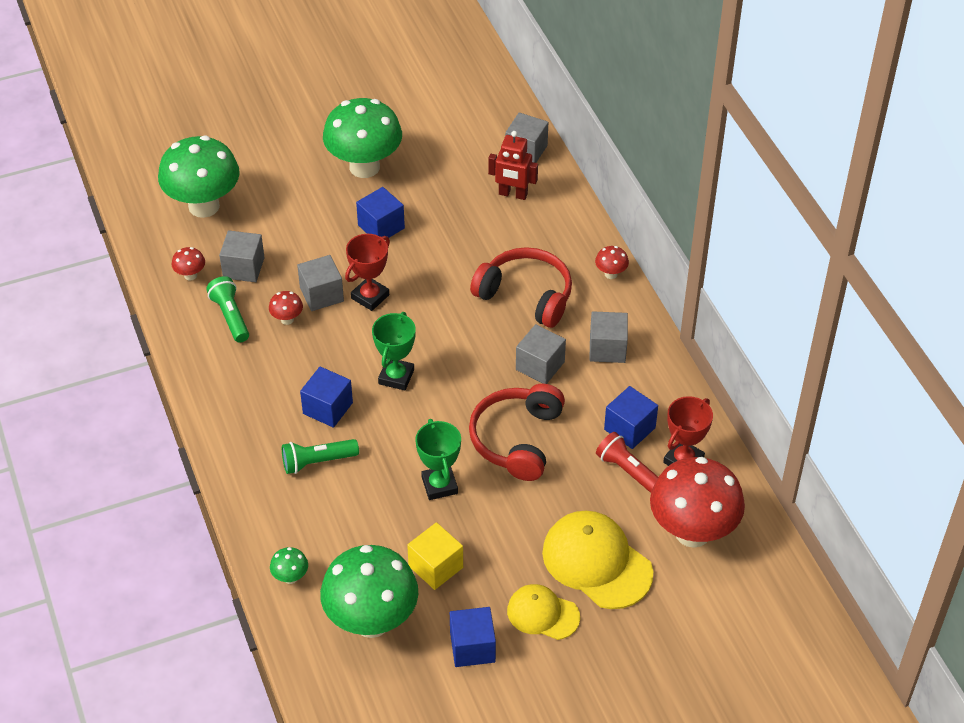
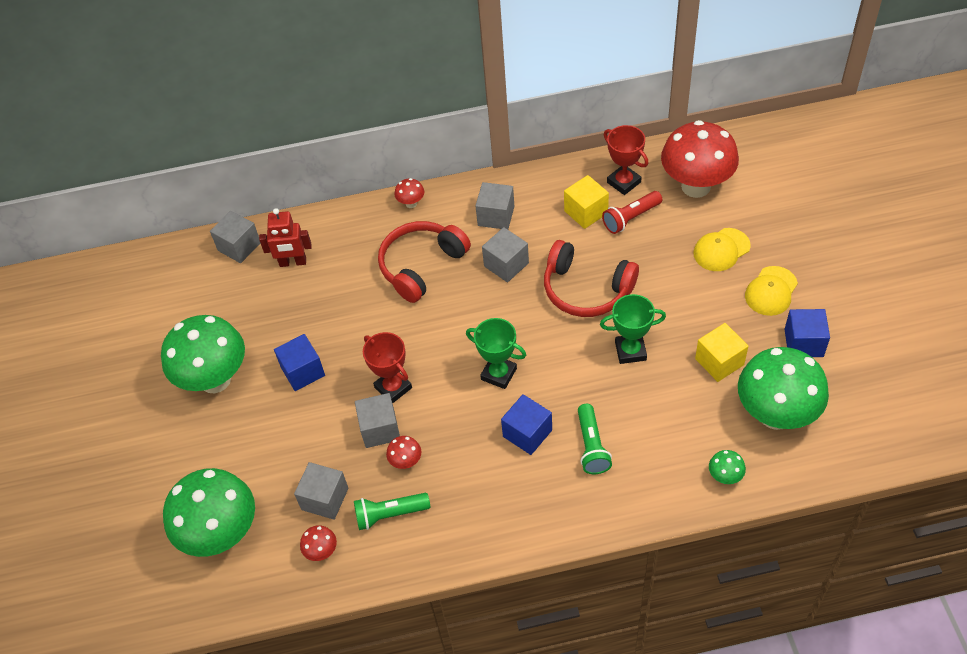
camera: 75 degrees left, 5 degrees up
red robot [488,131,538,200] -> red robot turned 60 degrees clockwise [259,208,312,267]
yellow cap [542,511,653,609] -> yellow cap [693,228,751,271], size x0.61
blue cube [604,386,658,449] -> yellow cube [564,175,609,229]

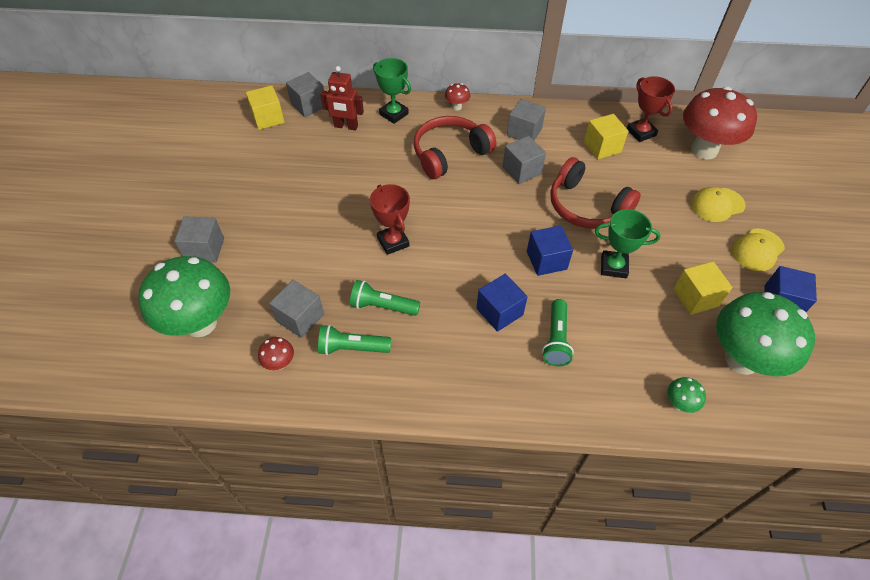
camera: 10 degrees right, 0 degrees up
green mushroom [161,315,245,393] -> none
blue cube [274,334,325,391] -> blue cube moved to [527,225,573,276]
grey cube [355,393,400,448] -> grey cube moved to [174,216,224,263]
red mushroom [386,436,421,469] -> green flashlight [350,280,420,316]
green trophy [466,318,526,389] -> green trophy moved to [373,58,411,124]
red flashlight [602,191,662,234] -> none
none -> yellow cube [246,85,285,130]

